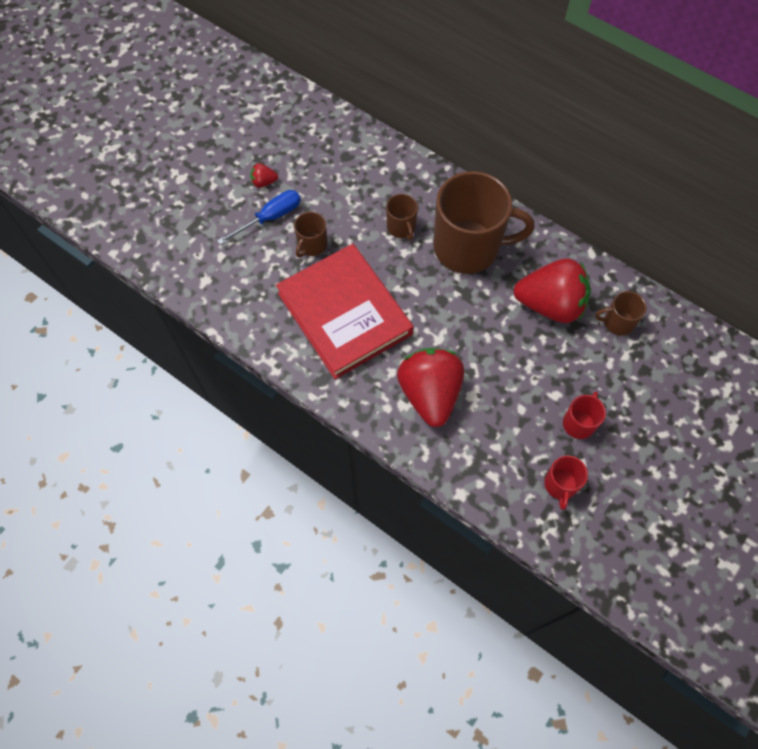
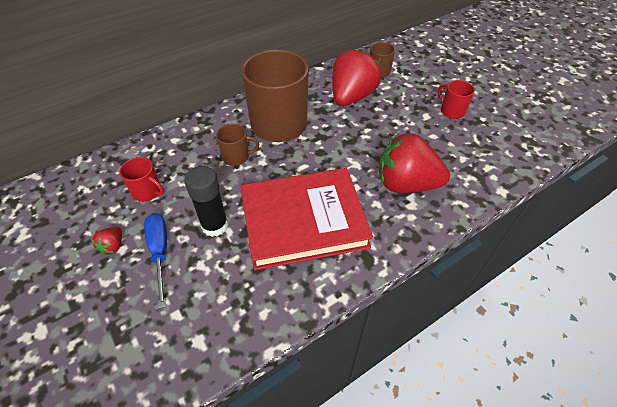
camera: 70 degrees left, 15 degrees down
brown mug [294,212,327,257] -> black glue stick [184,166,228,237]
red mug [544,456,588,510] -> red mug moved to [119,157,164,202]

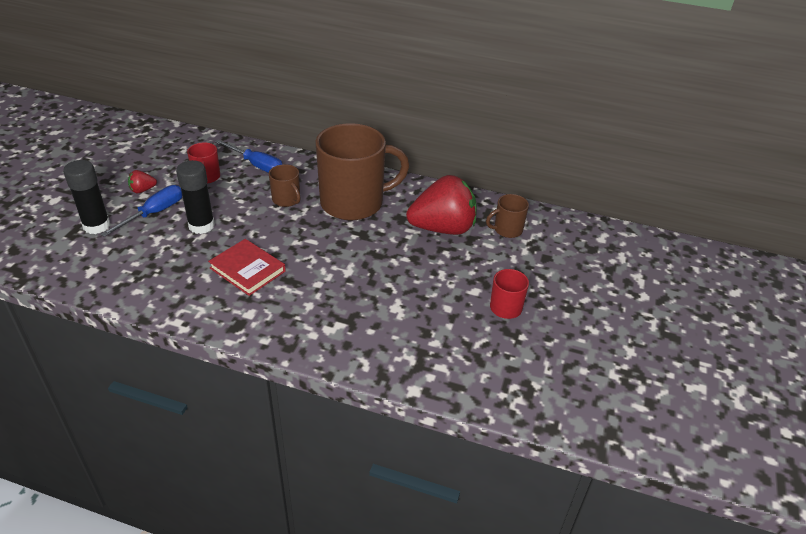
camera: 50 degrees right, 10 degrees down
red book [240,168,373,270] -> red book [208,239,286,296], size x0.52
red strawberry [379,133,450,193] -> none
none -> black glue stick [63,160,110,234]
none -> blue screwdriver [215,139,282,173]

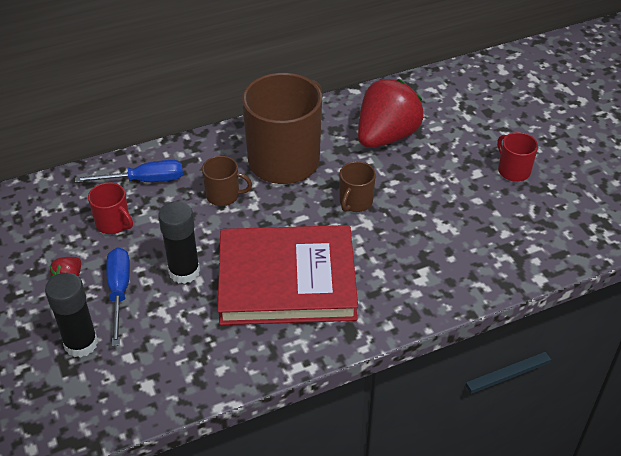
camera: 40 degrees left, 5 degrees up
red book [208,239,286,296] -> red book [217,225,358,325], size x1.94
brown mug [486,194,529,238] -> brown mug moved to [340,161,376,212]

